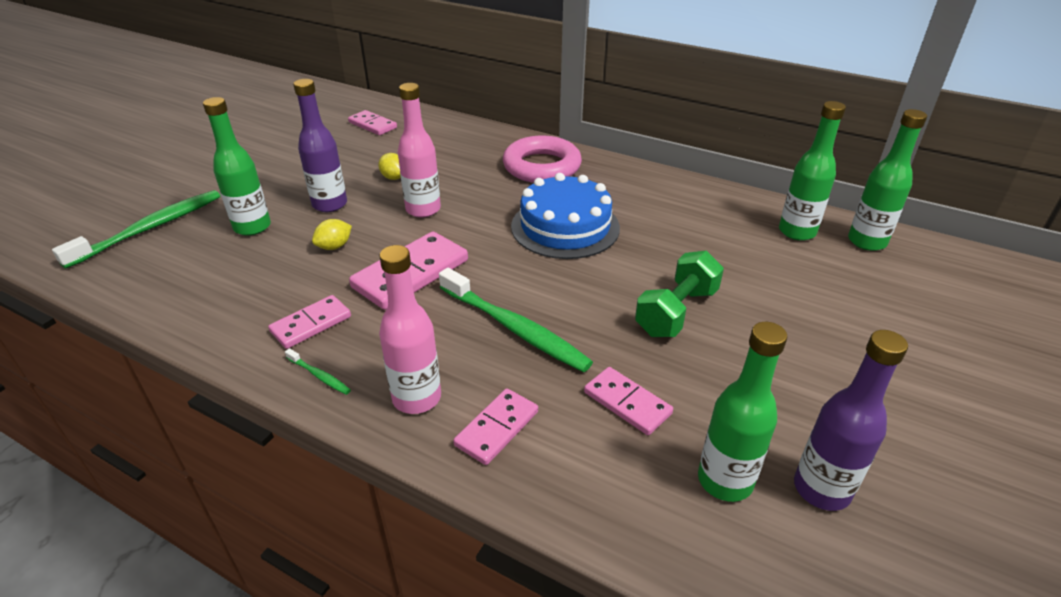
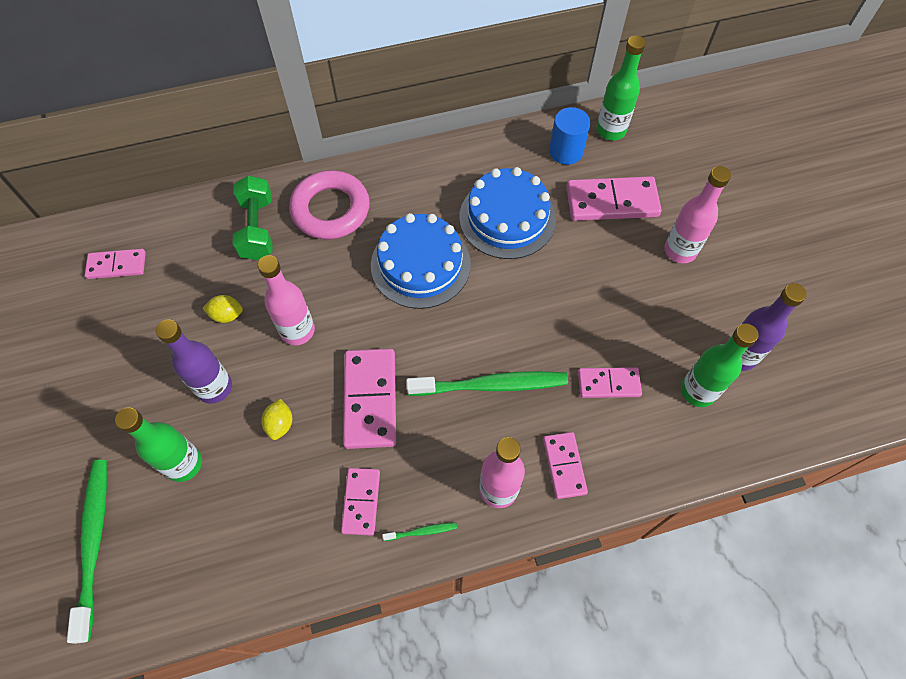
camera: 45 degrees left, 25 degrees up
green dumbbell [635,251,724,337] -> green dumbbell moved to [233,175,272,260]
green bottle [779,101,846,241] -> blue cylinder [549,107,591,165]
none -> blue cake [459,167,556,259]
none -> pink domino [566,176,662,221]
none -> pink bottle [664,166,731,263]

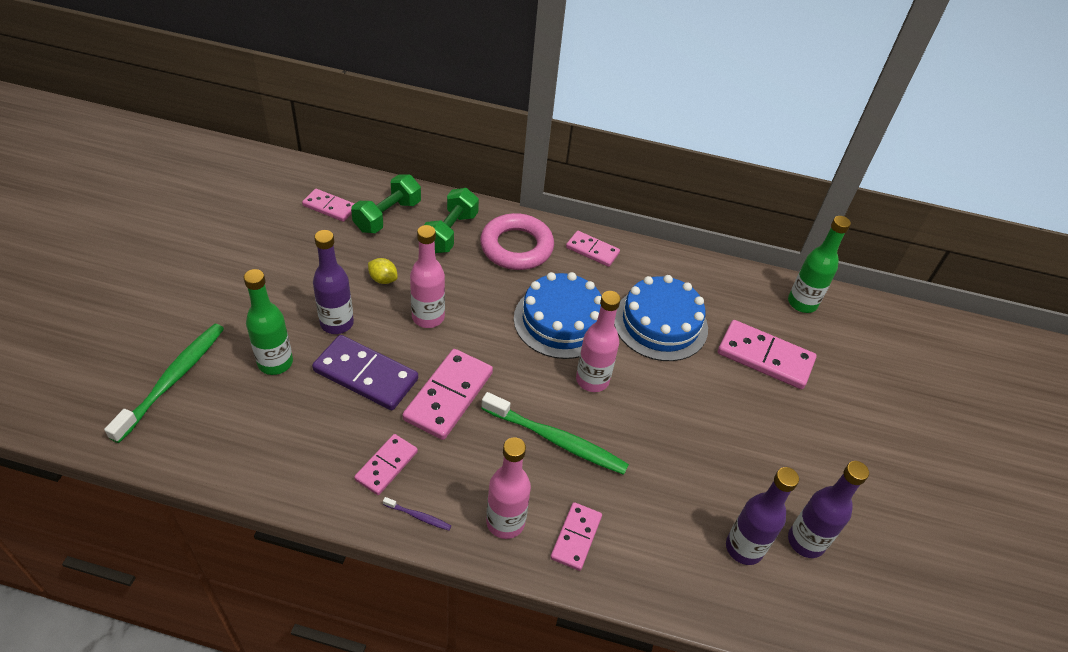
camera: 25 degrees right, 15 degrees down
yellow lemon [261,399,292,440] -> purple domino [312,335,418,410]
green toothbrush [383,522,457,541] -> purple toothbrush [383,497,451,531]
blue cylinder [549,107,591,165] -> none
pink domino [578,367,642,398] -> pink domino moved to [566,231,620,267]
pink bottle [664,166,731,263] -> pink bottle moved to [576,291,621,392]
green bottle [681,324,759,407] -> purple bottle [726,467,799,565]
none -> green dumbbell [351,175,421,233]

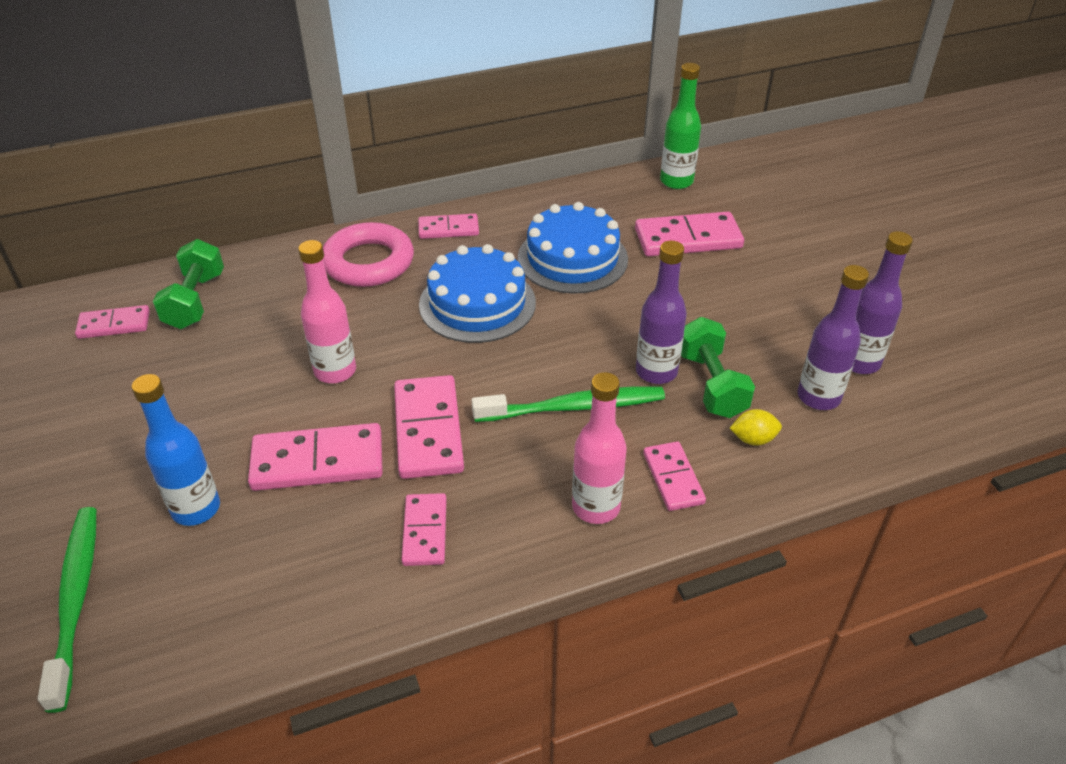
camera: 30 degrees left, 5 degrees down
green bottle [244,269,293,375] -> blue bottle [132,374,220,526]
purple domino [312,335,418,410] -> pink domino [248,423,383,491]
purple bottle [313,230,354,334] -> purple bottle moved to [636,241,687,384]
yellow lemon [368,258,398,284] -> yellow lemon moved to [729,409,782,446]
purple toothbrush [383,497,451,531] -> none
green dumbbell [424,188,479,253] -> green dumbbell moved to [681,317,755,418]
pink bottle [576,291,621,392] -> none

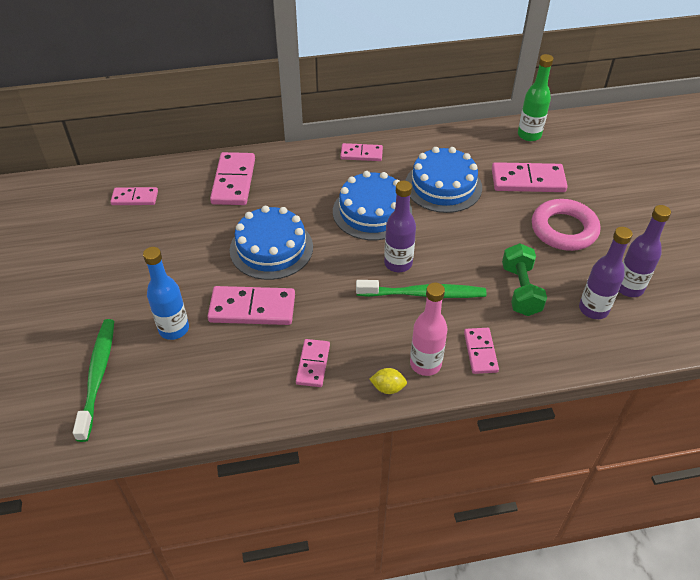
camera: 10 degrees right, 5 degrees up
green dumbbell [153,239,224,329] -> none
pink bottle [298,240,356,383] -> blue cake [230,206,313,280]
pink ring [323,222,414,287] -> pink ring moved to [532,199,600,251]
pink domino [394,375,464,479] -> pink domino moved to [210,152,255,205]
purple bottle [636,241,687,384] -> purple bottle moved to [384,181,416,272]
yellow lemon [729,409,782,446] -> yellow lemon moved to [369,368,407,394]

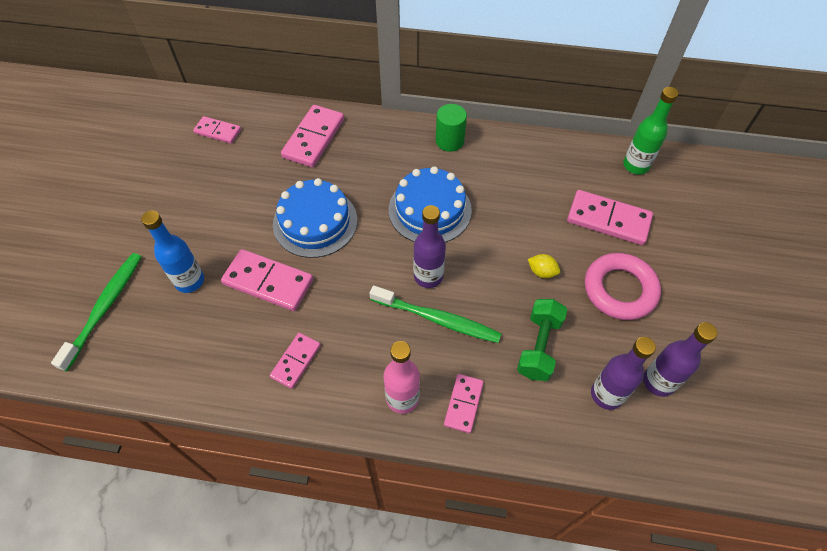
camera: 20 degrees right, 10 degrees up
pink domino [340,143,383,161] -> green cylinder [436,104,467,152]
yellow lemon [369,368,407,394] -> yellow lemon moved to [528,254,560,278]
blue cake [405,147,482,213] -> none

